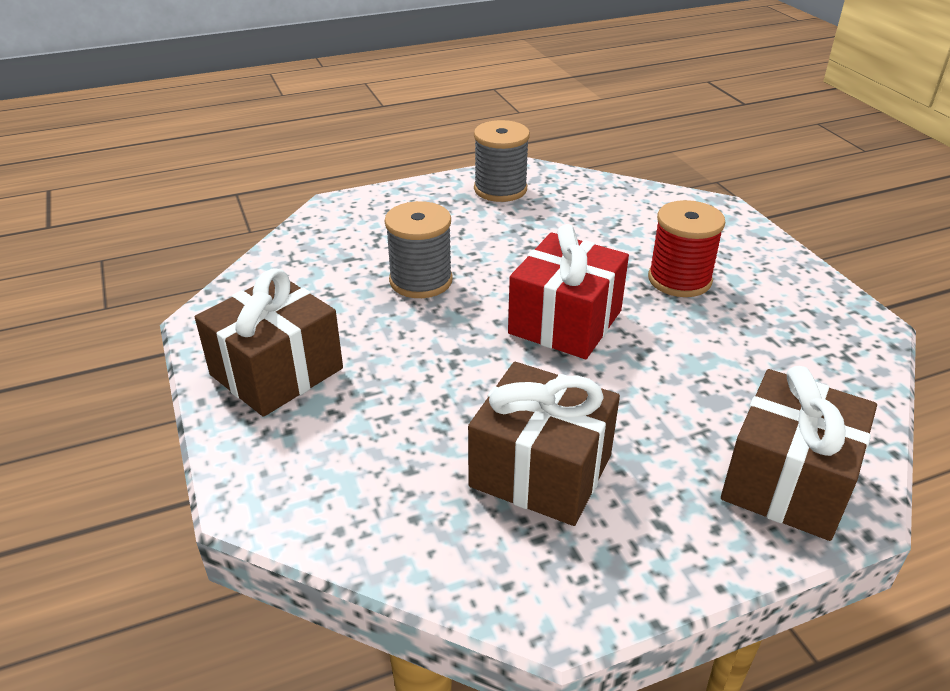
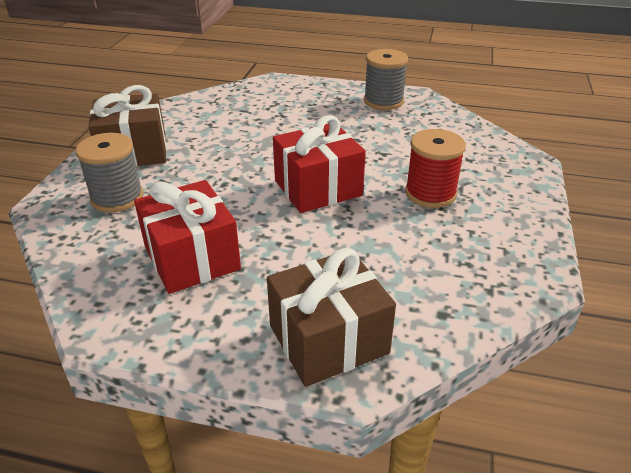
camera: 35 degrees right, 0 degrees up
grey spool [385,201,453,298] -> grey spool moved to [75,133,144,212]
brown gift [468,362,620,526] -> red gift [134,180,241,294]

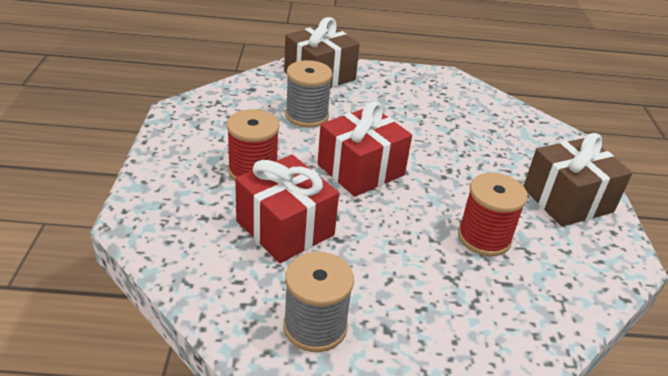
camera: 165 degrees right, 0 degrees up
grey spool [75,133,144,212] -> grey spool moved to [285,60,333,127]
red gift [134,180,241,294] -> red gift moved to [235,155,339,263]
none -> red spool [458,173,528,256]

